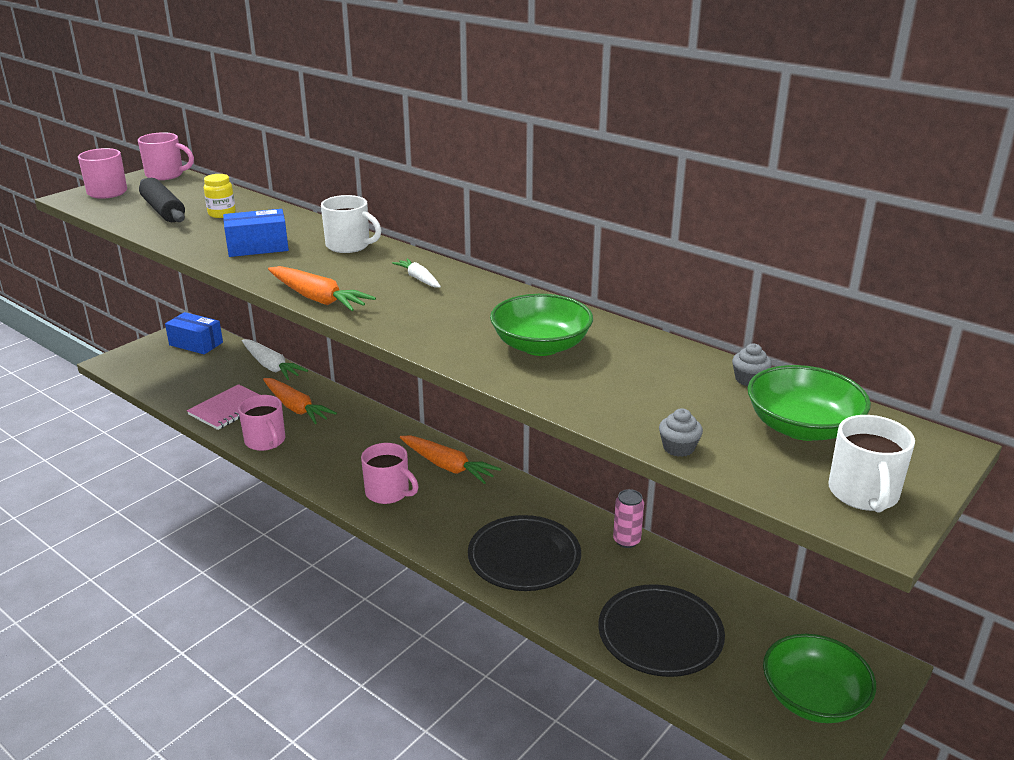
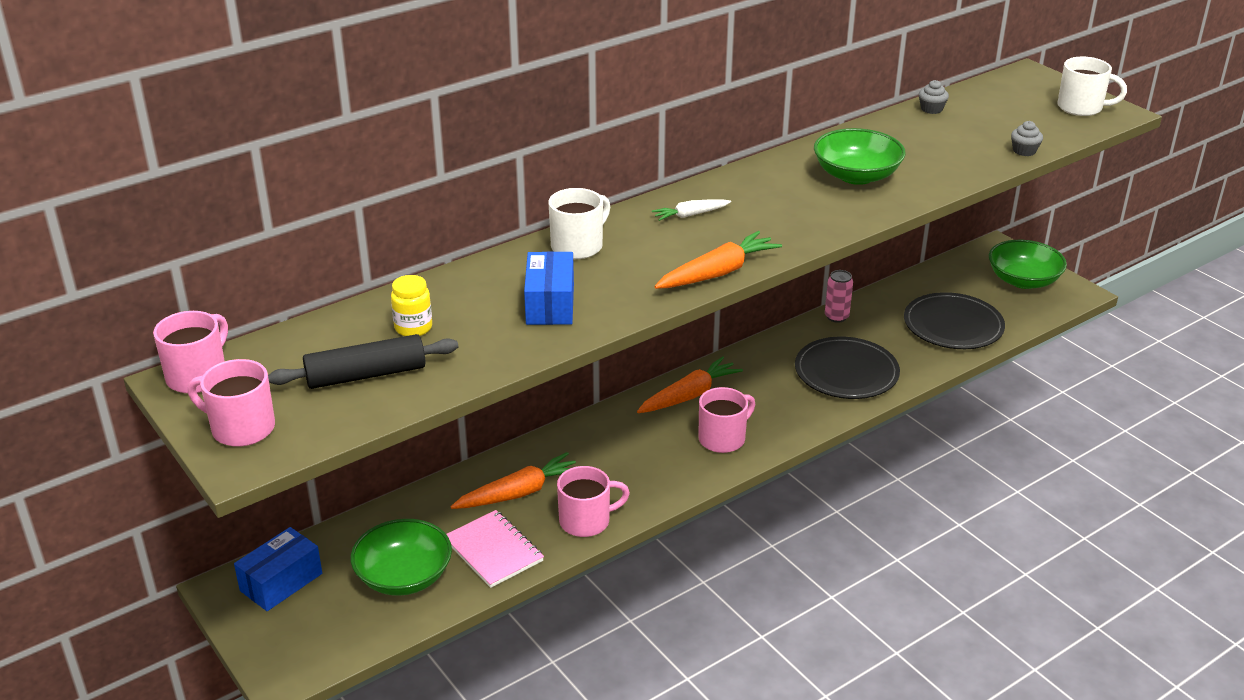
camera: 75 degrees left, 5 degrees up
white carrot [242,339,308,380] -> none
green bowl [748,365,871,441] -> green bowl moved to [351,519,452,596]

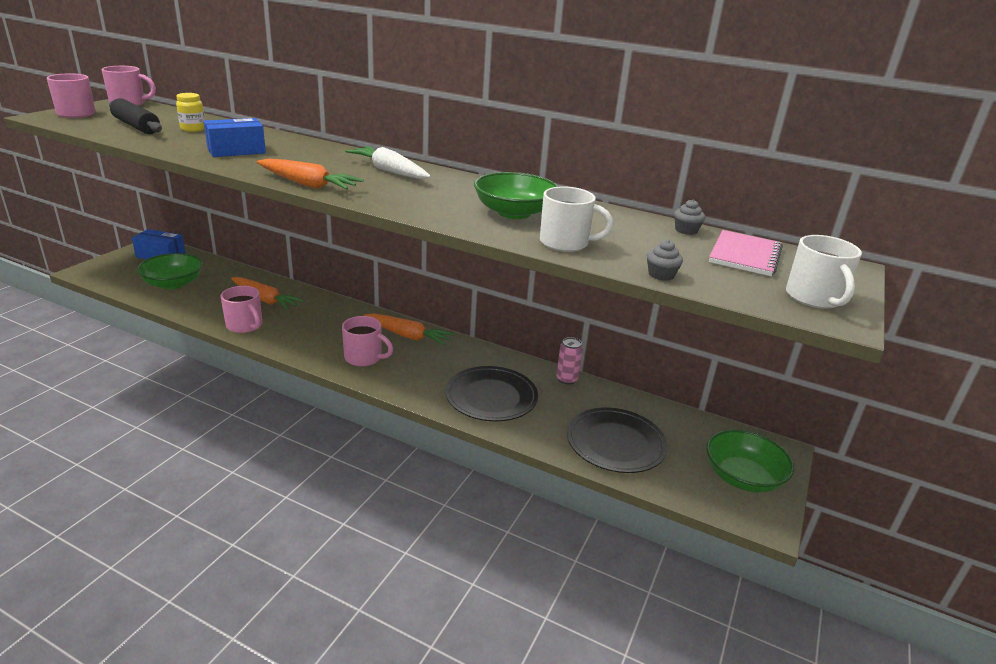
camera: 60 degrees right, 5 degrees down
pink notebook [446,510,544,588] -> pink notebook moved to [709,230,783,276]
white mug [548,188,610,259] -> white mug moved to [540,186,613,252]
white carrot [652,199,731,221] -> white carrot [345,146,431,179], size x1.72

